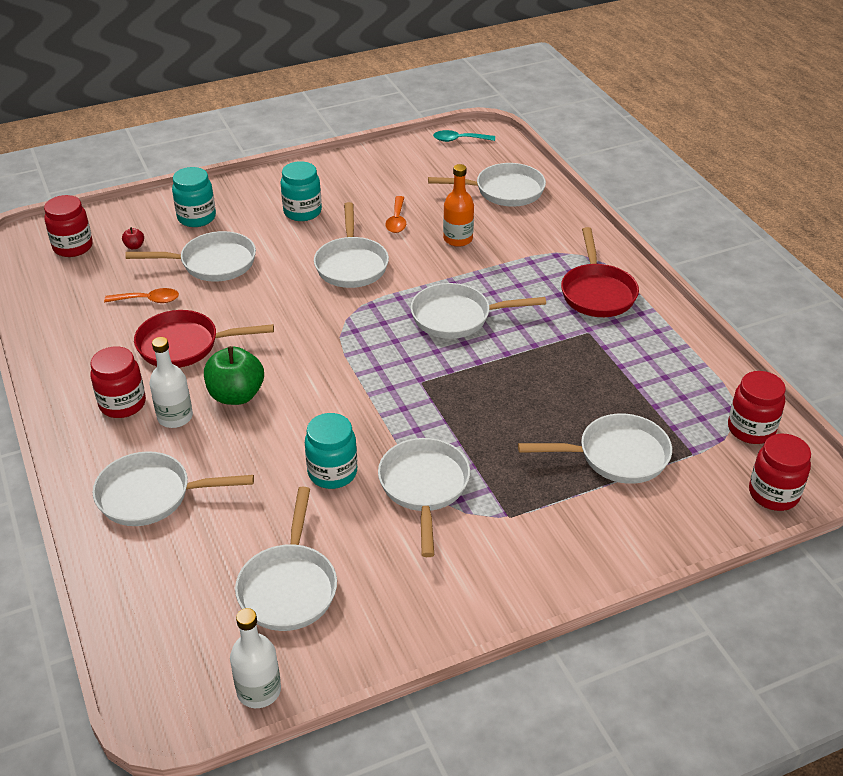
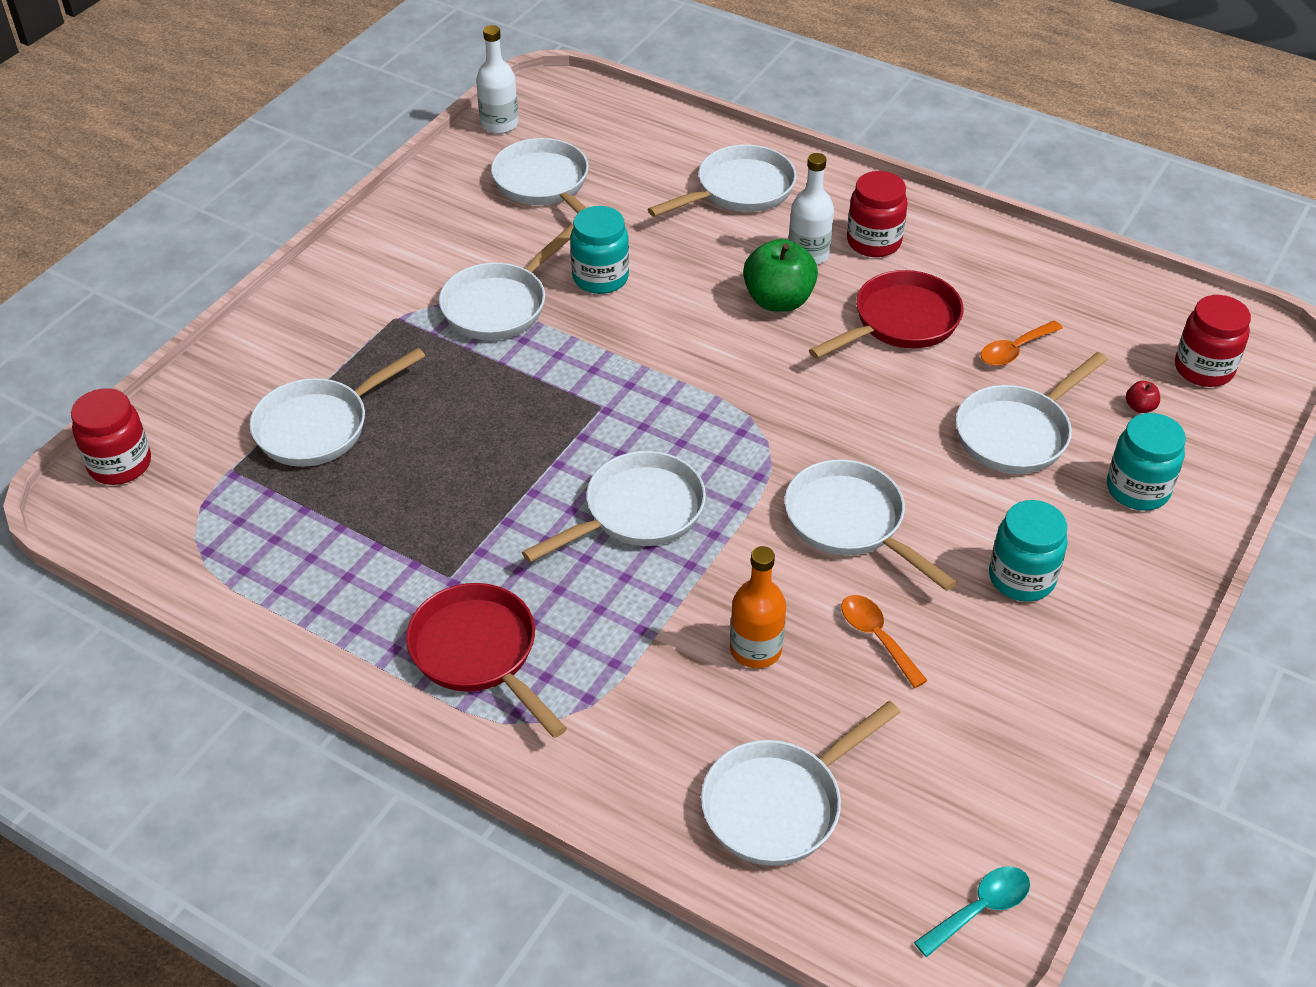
camera: 145 degrees right, 5 degrees up
white pan [378,438,470,557] -> white pan turned 75 degrees clockwise [439,225,574,340]
red jar [728,371,786,444] -> none

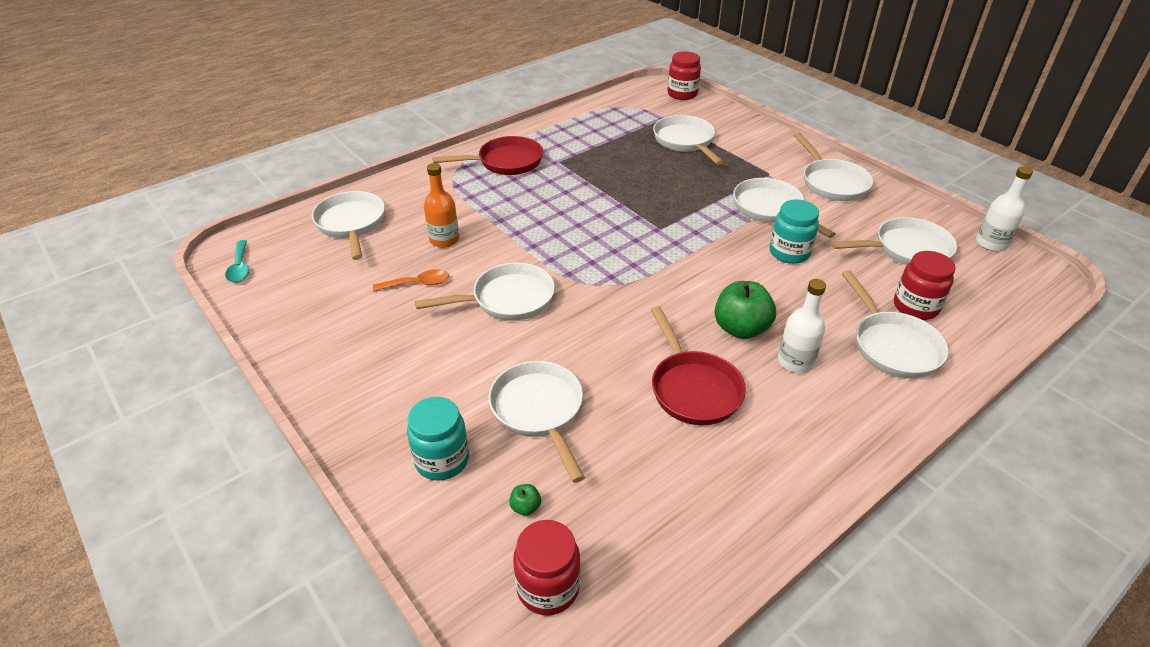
camera: 110 degrees right, 5 degrees down
white pan [522,451,706,562] -> white pan moved to [794,133,873,201]
red jar [847,171,908,257] -> red jar moved to [894,251,956,320]
orange spoon [981,321,1063,366] -> none
turquoise jar [989,500,1068,602] -> none
red apple [1126,381,1160,413] -> green apple [509,484,541,516]

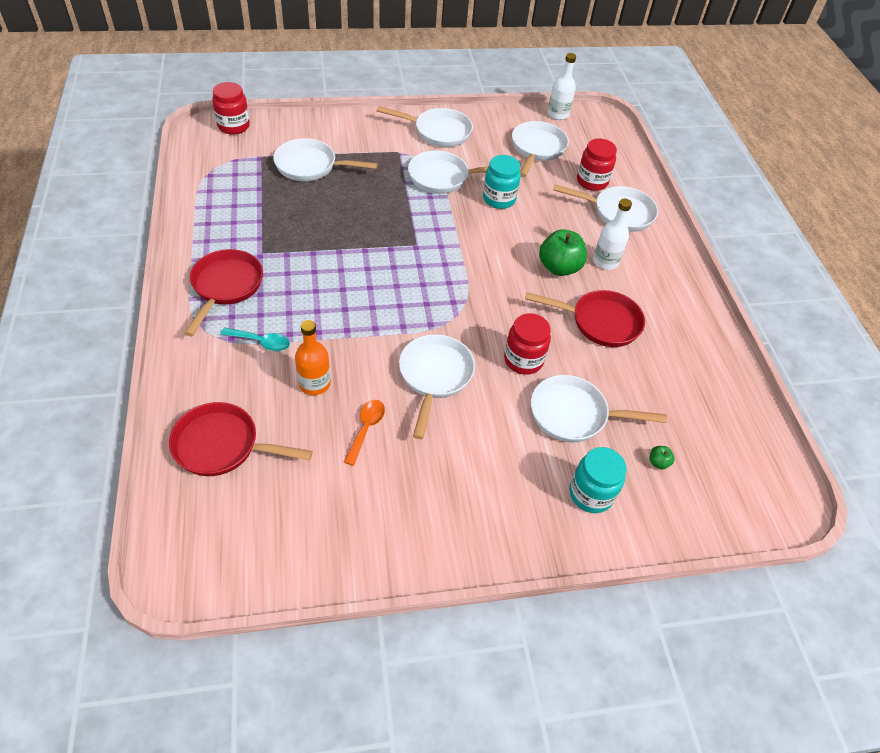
camera: 65 degrees left, 10 degrees up
turquoise spoon [225,240,249,283] -> turquoise spoon moved to [220,327,290,351]
white pan [312,191,385,260] -> red pan [169,402,313,476]
red jar [513,520,580,615] -> red jar moved to [504,313,551,375]

